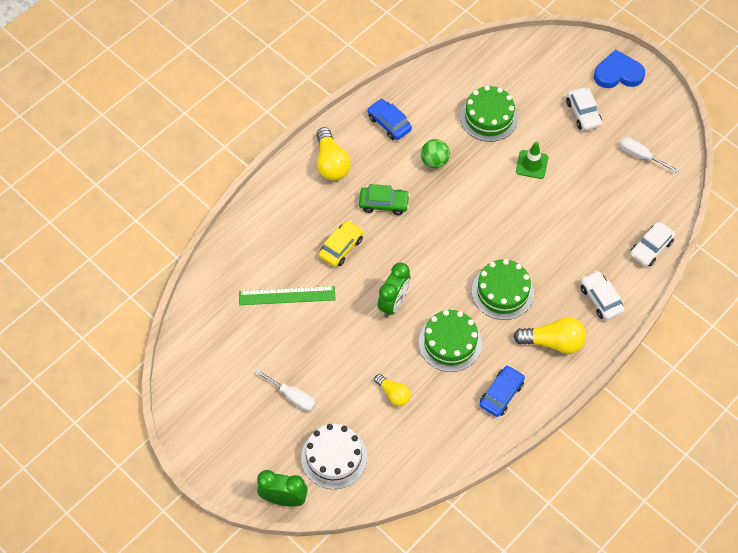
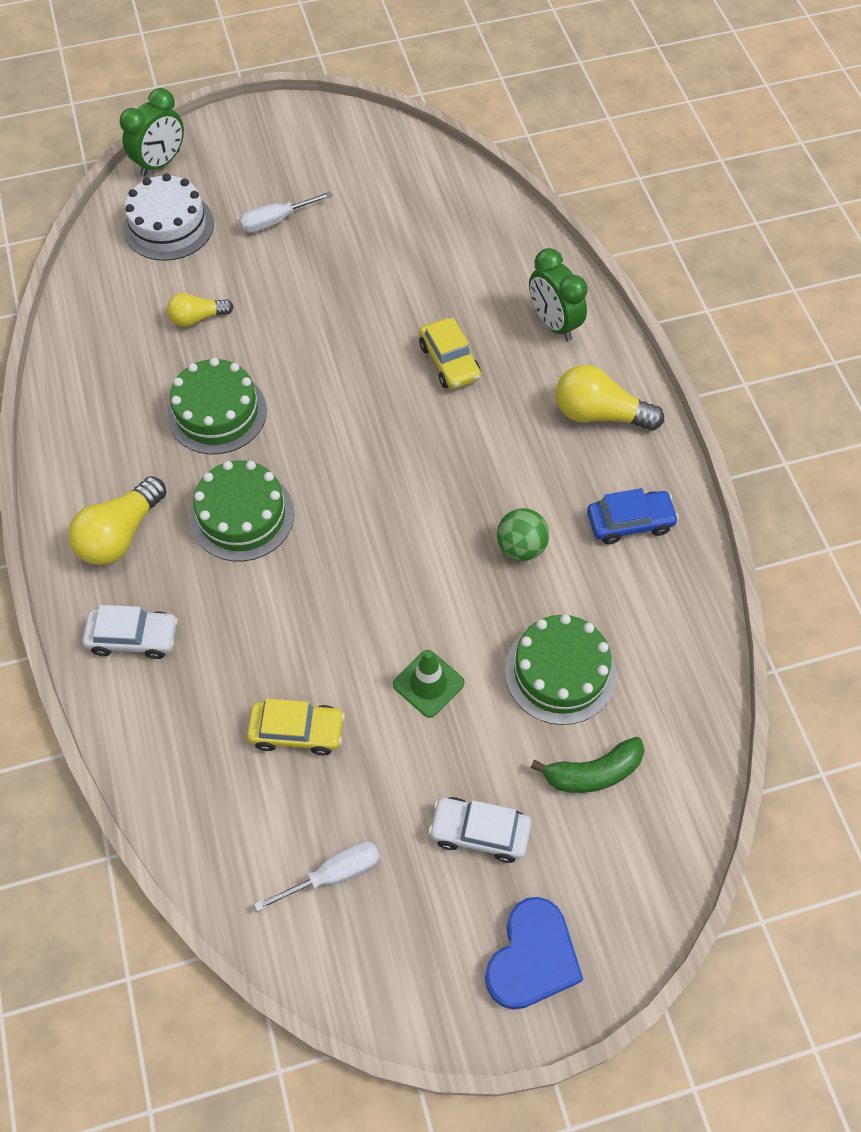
camera: 120 degrees right, 0 degrees up
green ruler [239,286,336,305] -> none
green car [359,184,410,215] -> none
green clock [378,263,411,317] -> green clock moved to [529,248,588,341]
blue car [480,365,525,417] -> none
white car [630,222,675,267] -> none
none -> yellow car [247,699,345,756]
none -> green banana [531,737,645,793]

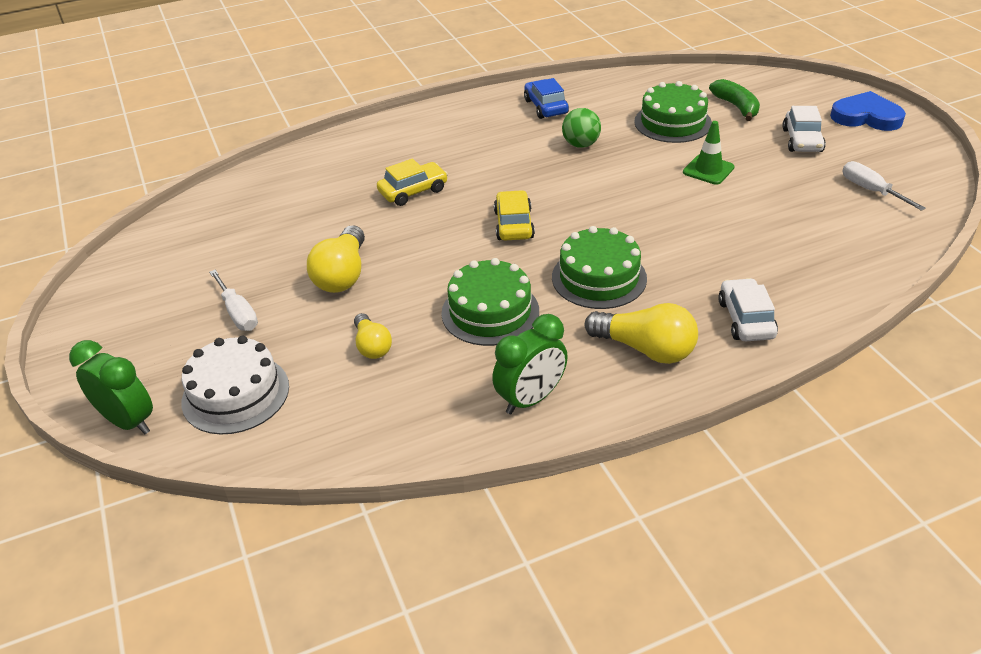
camera: 95 degrees left, 20 degrees down
yellow car [247,699,345,756] -> yellow car moved to [494,190,535,241]
green clock [529,248,588,341] -> green clock moved to [492,314,568,414]
yellow light bulb [556,365,664,431] -> yellow light bulb moved to [307,225,365,293]

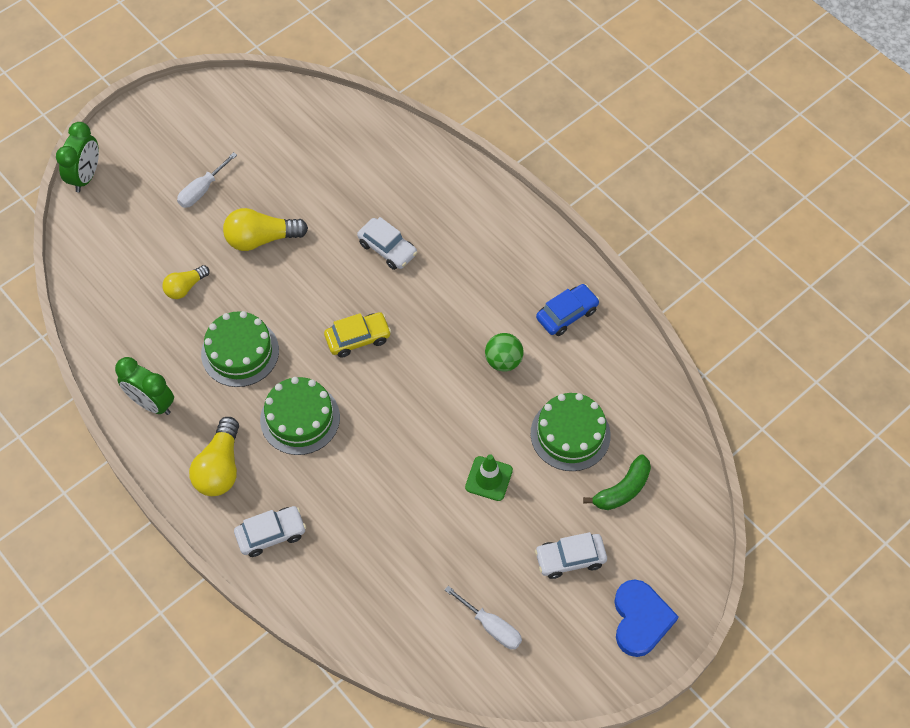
camera: 70 degrees right, 20 degrees up
white cake [181,336,289,434] -> none
yellow car [377,159,448,206] -> white car [357,217,417,270]
white screwdriver [842,161,926,211] -> white screwdriver turned 90 degrees clockwise [445,586,522,649]

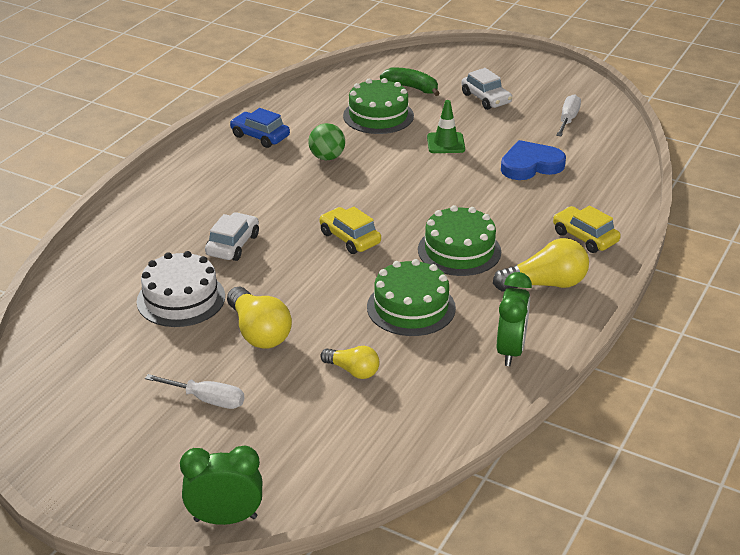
camera: 110 degrees left, 25 degrees down
white car [234,506,306,557] -> yellow car [553,206,621,253]
blue heart [614,580,679,657] -> blue heart moved to [501,140,566,180]
none -> white cake [137,251,225,327]

